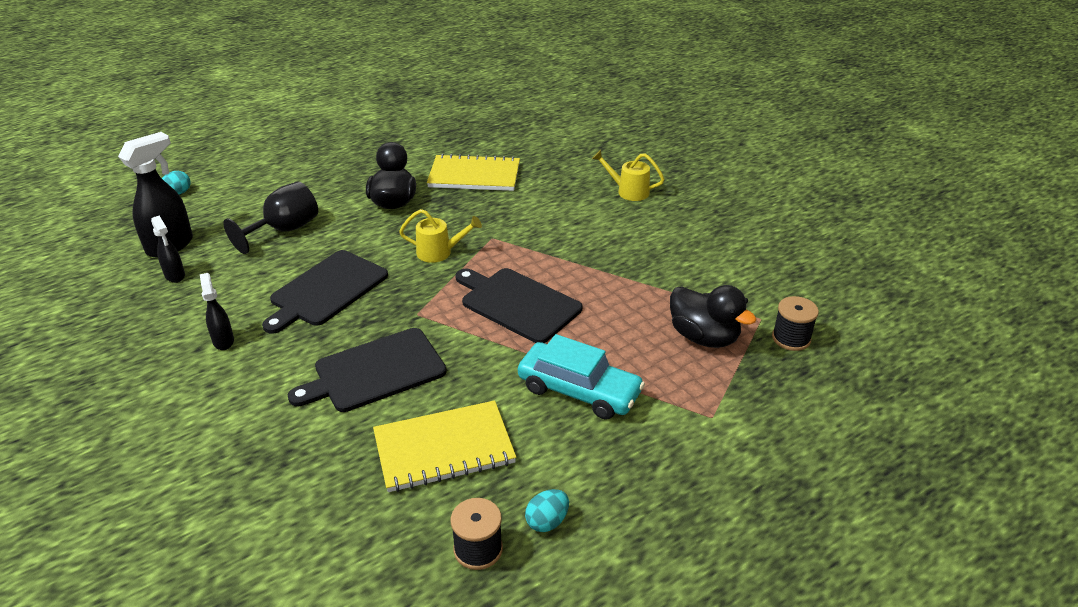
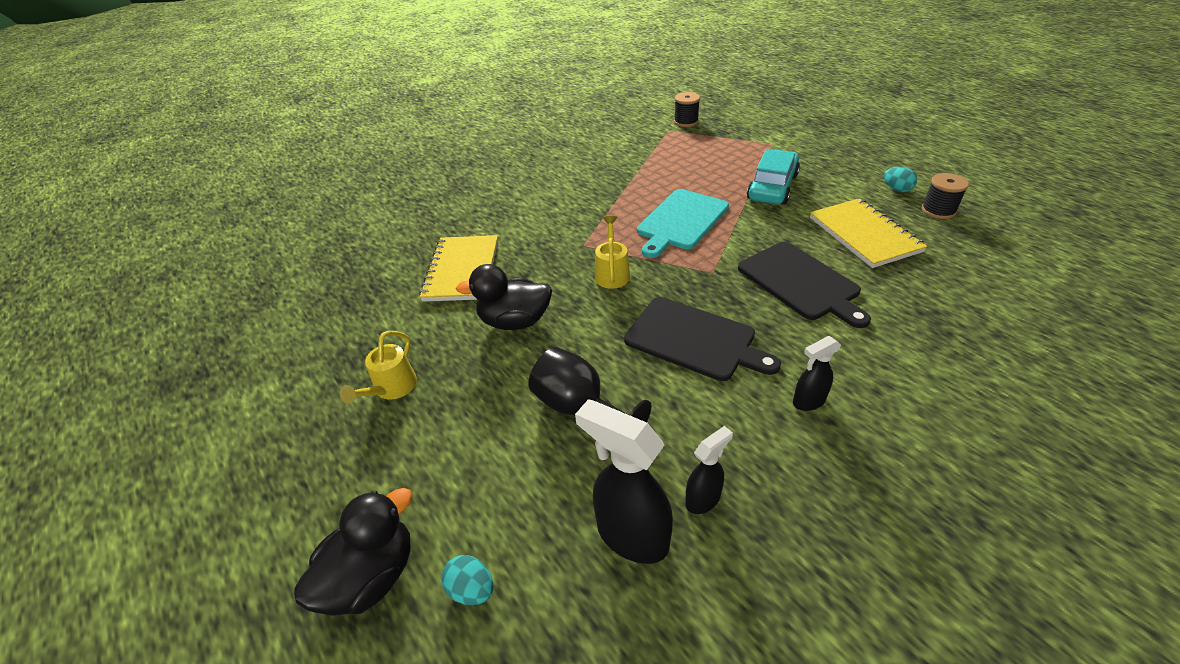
camera: 90 degrees left, 5 degrees up
black cutting board [455,268,582,343] -> turquoise cutting board [637,189,729,258]
yellow watering can [592,150,664,201] -> yellow watering can moved to [340,331,417,404]
black duck [670,285,756,348] -> black duck moved to [294,488,412,616]

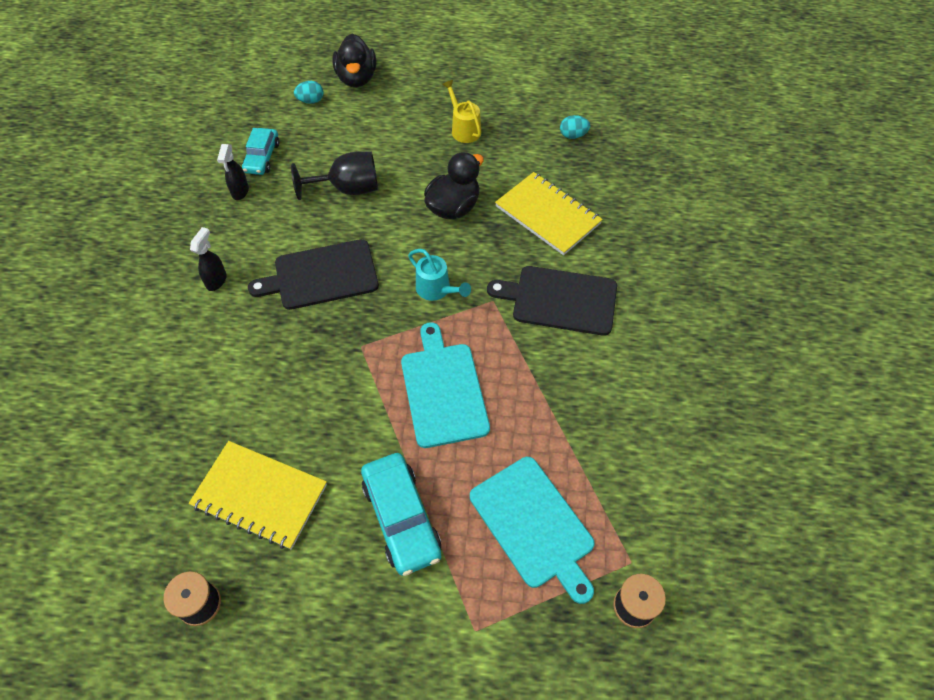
camera: 130 degrees right, 15 degrees up
black spray bottle [575,399,673,564] -> turquoise car [242,128,279,175]
yellow watering can [595,216,630,289] -> turquoise watering can [408,249,471,301]
black cutting board [738,242,871,328] -> black cutting board moved to [487,266,617,336]
turquoise egg [884,167,917,192] -> turquoise egg moved to [560,115,590,139]
none -> turquoise cutting board [470,457,595,604]

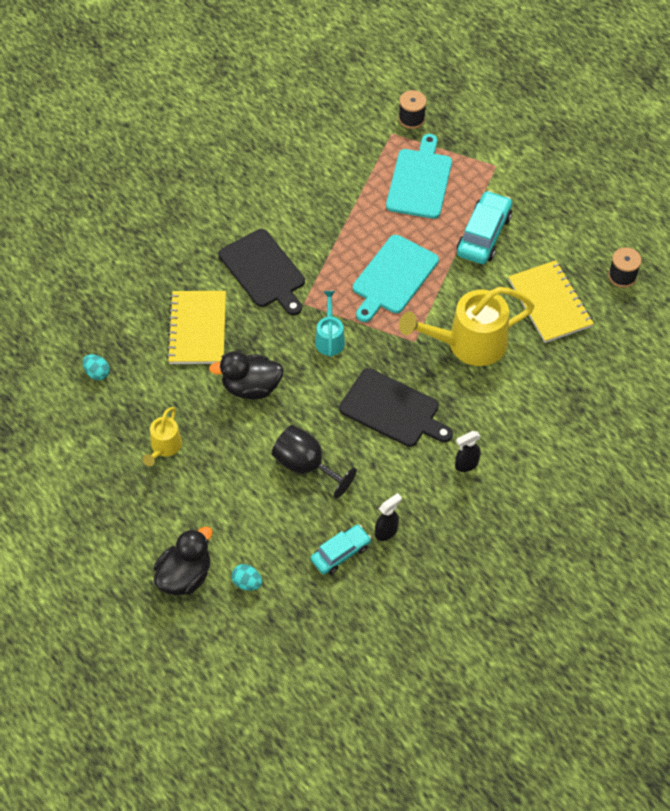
camera: 135 degrees left, 0 degrees up
none -> yellow watering can [399,287,535,366]

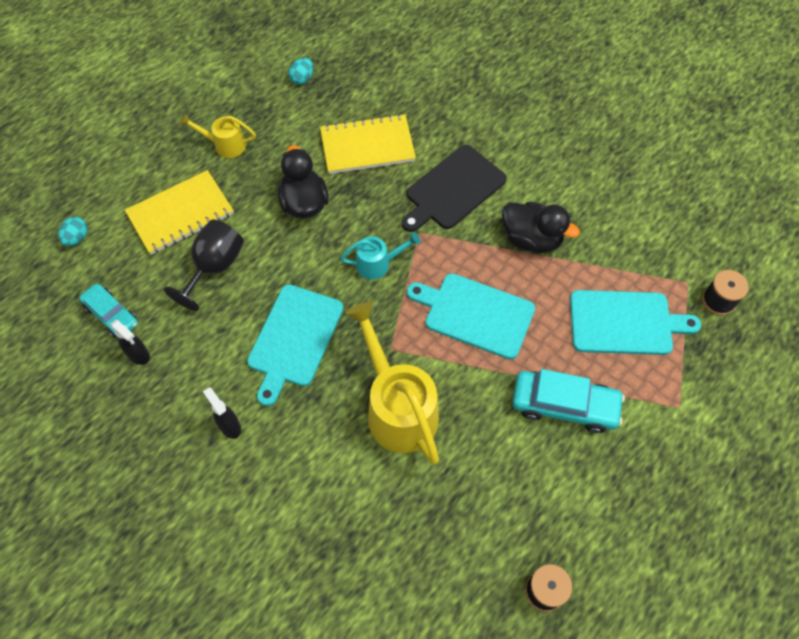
camera: 80 degrees right, 5 degrees up
black duck [154,526,213,595] -> black duck moved to [502,202,580,253]
black cutting board [339,368,453,447] -> turquoise cutting board [247,285,343,406]
yellow notebook [508,260,594,343] -> yellow notebook moved to [125,170,234,255]

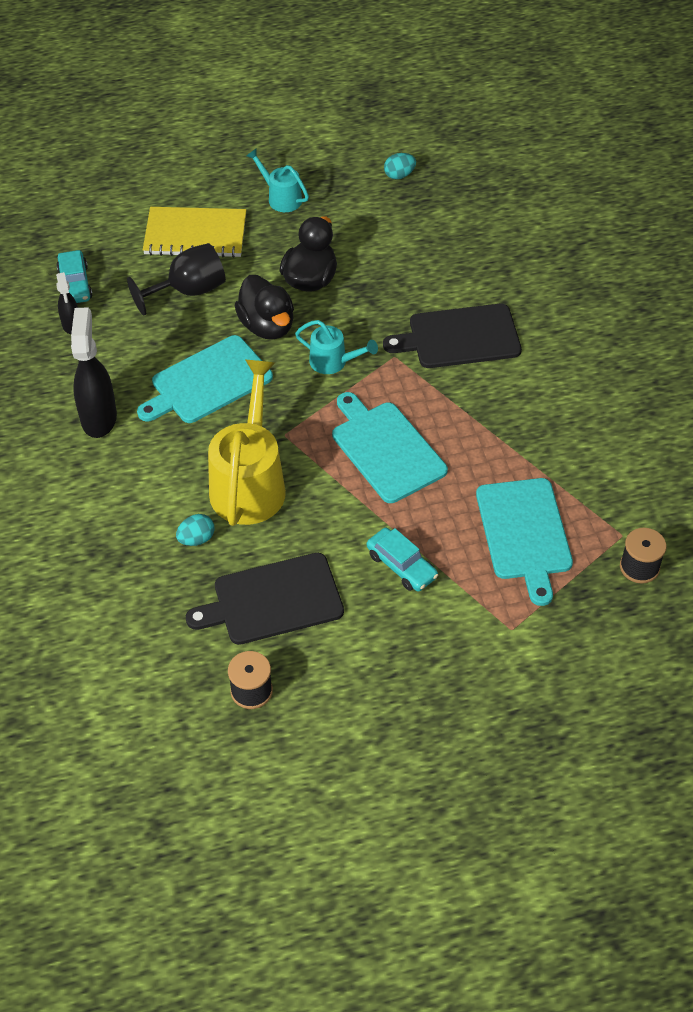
camera: 35 degrees right, 10 degrees down
turquoise egg [58,217,88,246] -> turquoise egg moved to [176,514,215,546]
yellow watering can [180,114,256,158] -> turquoise watering can [246,148,309,212]
black spray bottle [203,387,241,439] -> black spray bottle [71,307,117,438], size x1.80
yellow notebook [320,114,416,174] -> none
black duck [502,202,580,253] -> black duck moved to [234,275,294,340]
turquoise car [512,369,625,433] -> turquoise car [367,528,438,592], size x0.66
turquoise cutting board [570,290,701,355] -> turquoise cutting board turned 45 degrees clockwise [476,478,573,606]
none -> black cutting board [186,553,344,645]

